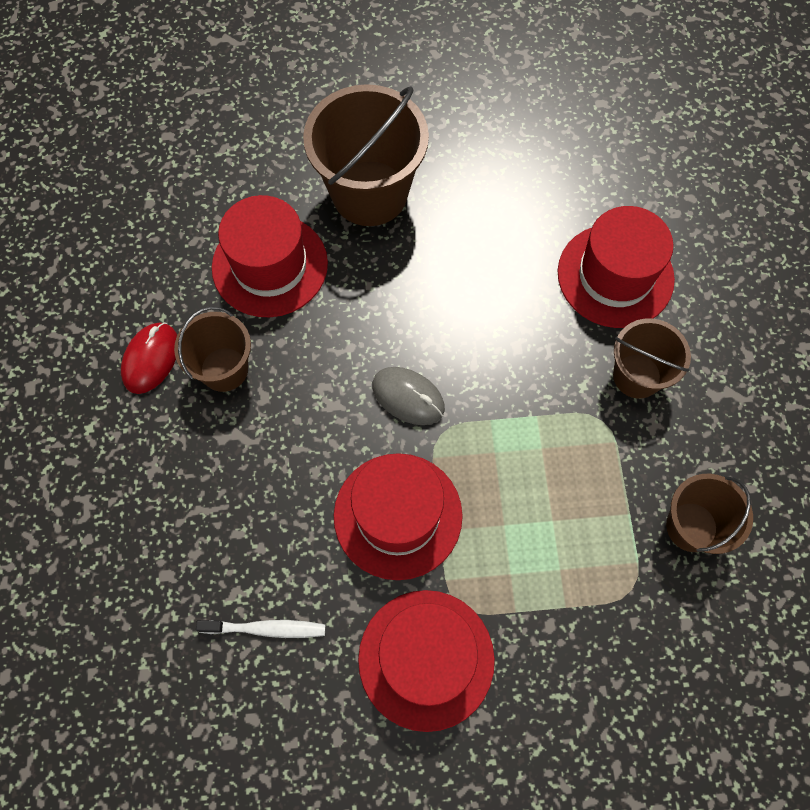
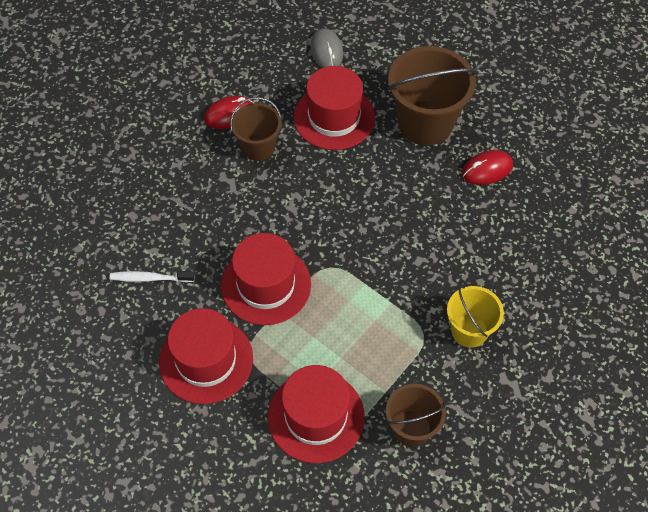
camera: 45 degrees right, 10 degrees down
white toothbrush [196,620,325,638] -> white toothbrush turned 135 degrees clockwise [109,271,194,282]
grey mouse [372,367,445,425] -> grey mouse moved to [310,28,343,68]
red hat [558,206,675,328] -> red hat moved to [268,365,365,463]
brown bucket [613,318,691,399] -> yellow bucket [447,286,504,348]
none -> red mouse [462,150,513,185]

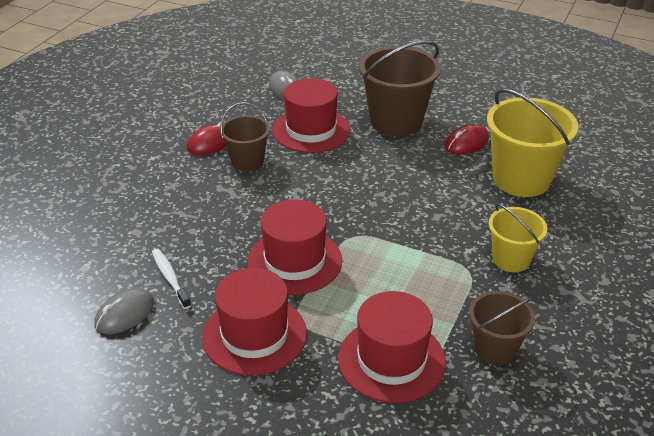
camera: 15 degrees left, 20 degrees down
white toothbrush [109,271,194,282] -> white toothbrush turned 75 degrees clockwise [152,249,191,309]
none -> grey mouse [94,288,154,334]
none -> yellow bucket [487,89,578,197]

